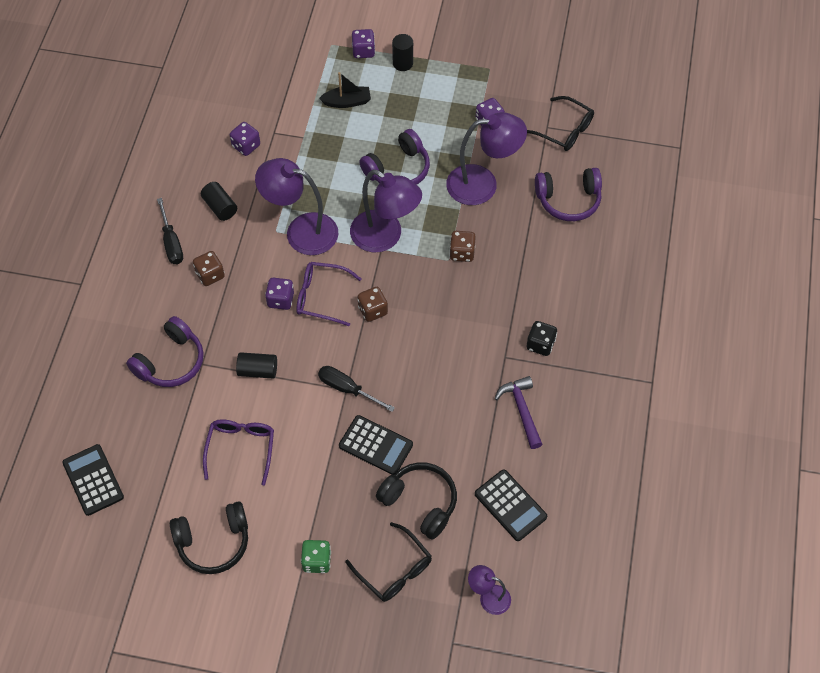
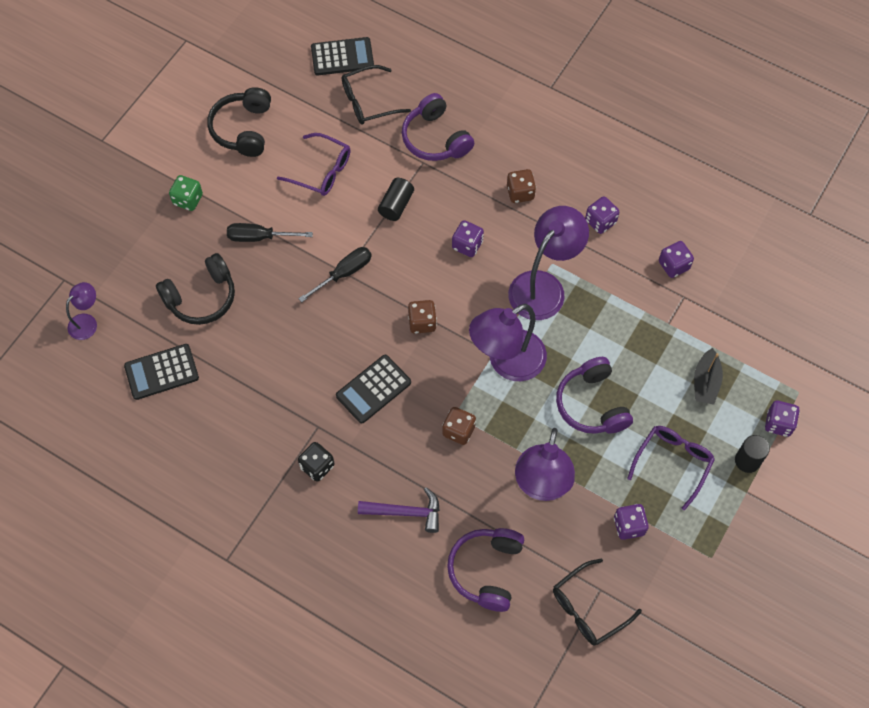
camera: 110 degrees right, 5 degrees up
black screwdriver [157,198,183,264] -> black screwdriver moved to [227,223,313,242]
black cylinder [201,182,237,221] -> purple dice [585,196,619,234]
purple glasses [296,262,361,326] -> purple glasses moved to [627,426,715,510]
black calculator [339,415,413,475] -> black calculator moved to [336,355,411,423]
black glasses [345,522,432,602] -> black glasses moved to [342,65,411,125]
purple hammer [494,376,543,449] -> purple hammer moved to [358,487,440,533]

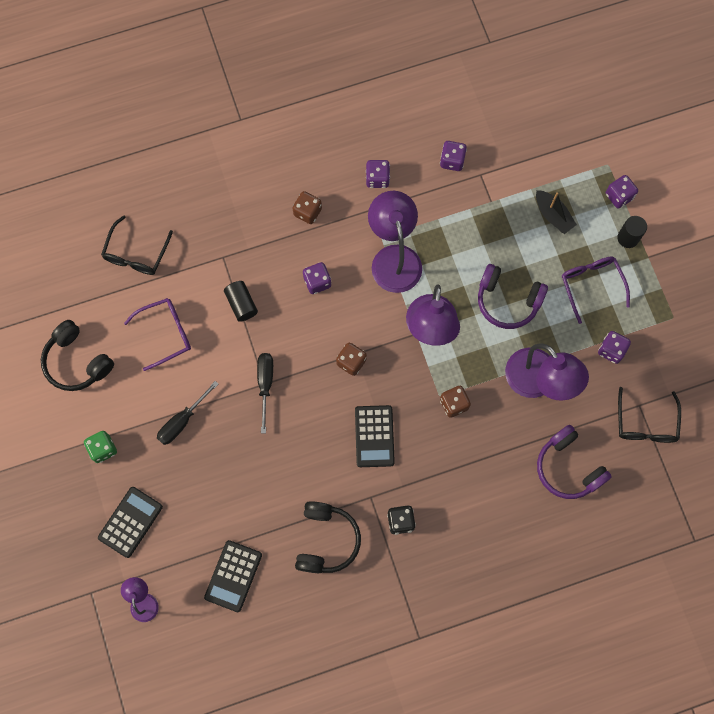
camera: 50 degrees left, 10 degrees up
black headphones [156,253,235,325] -> black headphones moved to [295,501,361,573]
black calculator [311,37,374,75] -> black calculator moved to [98,487,163,558]
purple hammer [358,487,440,533] -> none
purple headphones [402,93,474,161] -> none

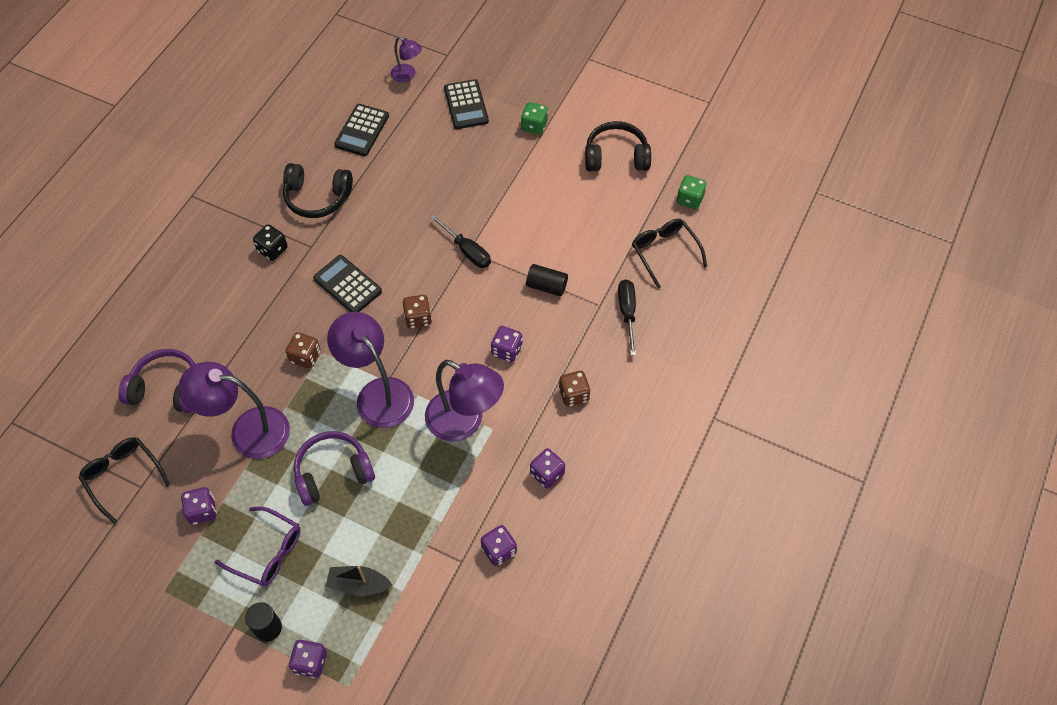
camera: 135 degrees right, 15 degrees down
purple glasses [124,298,191,371] -> none
black screwdriver [157,381,218,445] -> black screwdriver moved to [618,279,636,356]
black calculator [204,540,262,612] -> black calculator turned 135 degrees counterclockwise [334,104,389,156]
black headphones [295,501,361,573] -> black headphones turned 45 degrees counterclockwise [283,163,353,218]
none -> green dice [677,175,707,209]

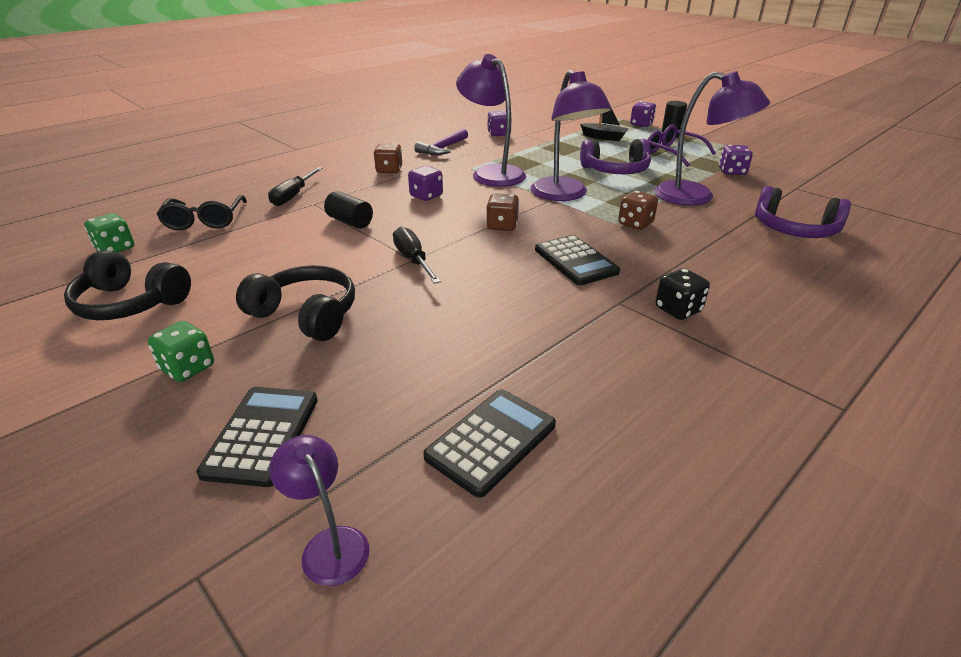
camera: 160 degrees left, 25 degrees down
black glasses [78,437,170,524] -> none
black headphones [283,163,353,218] -> black headphones moved to [236,265,355,341]
purple dice [530,448,565,489] -> purple hammer [414,128,468,155]

